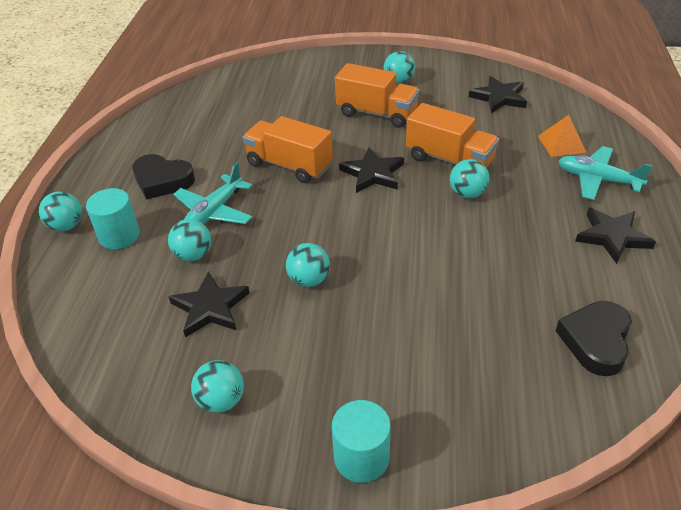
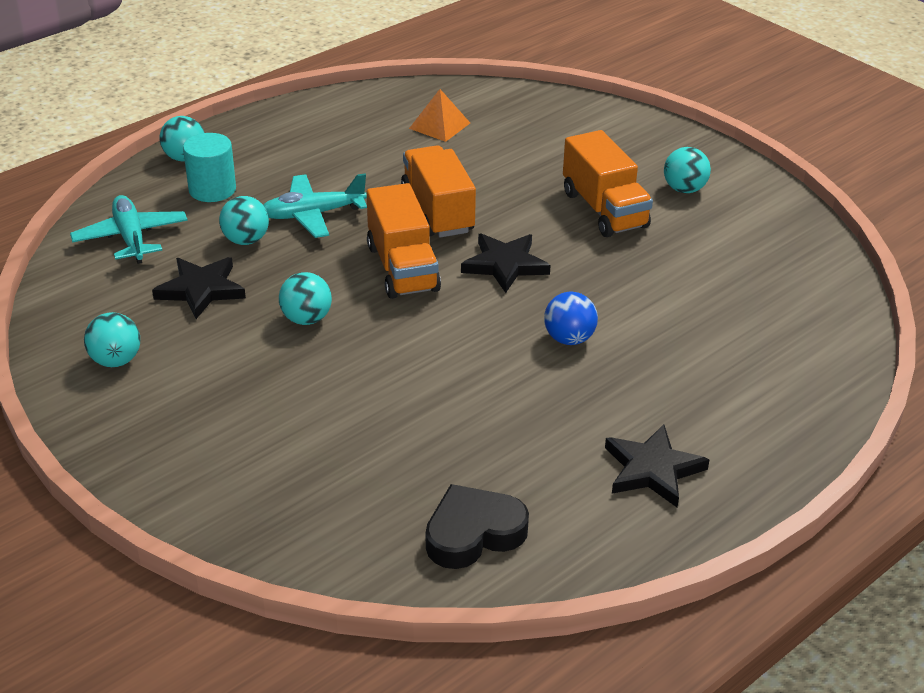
camera: 40 degrees right, 5 degrees down
black heart [132,154,195,200] -> none
turquoise cylinder [332,400,391,483] -> none
orange truck [406,103,499,168] -> orange truck moved to [367,183,441,299]
turquoise ball [450,159,489,198] -> blue ball [544,292,598,345]
black star [469,76,527,113] -> none
orange pyramid [538,115,587,157] -> orange pyramid moved to [409,89,470,142]
turquoise plane [559,146,653,200] -> turquoise plane moved to [70,195,188,264]

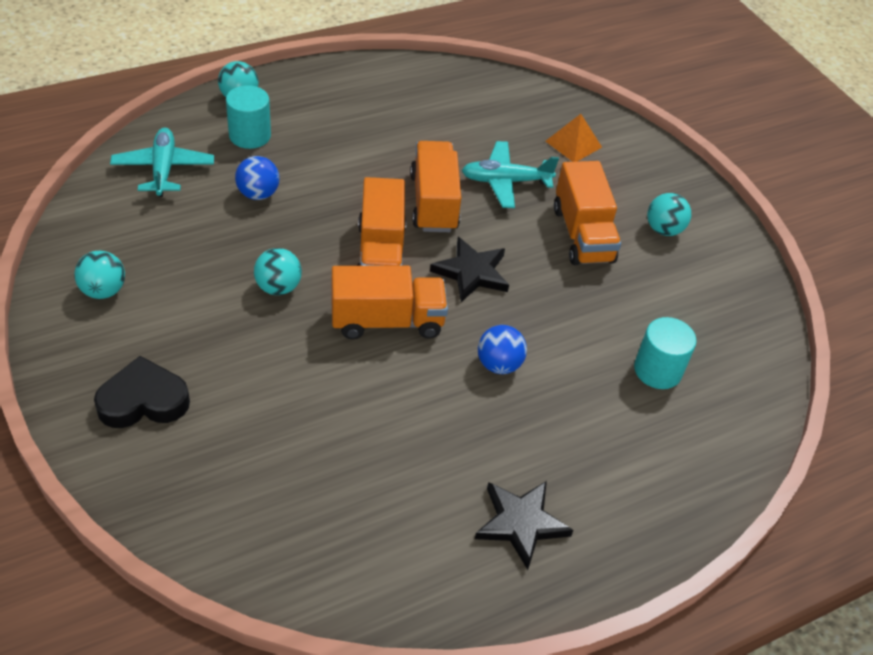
camera: 10 degrees right, 10 degrees up
black star [152,257,246,319] -> none
turquoise ball [219,196,269,245] -> blue ball [235,156,279,200]
turquoise plane [263,173,367,238] -> turquoise plane moved to [462,141,559,208]
orange pyramid [409,89,470,142] -> orange pyramid moved to [545,114,602,162]
black heart [426,484,529,569] -> black heart moved to [94,356,190,428]
none -> orange truck [331,266,448,339]
none -> turquoise cylinder [634,317,697,389]

